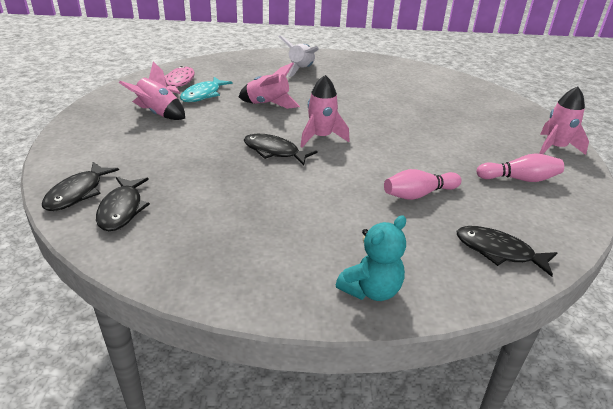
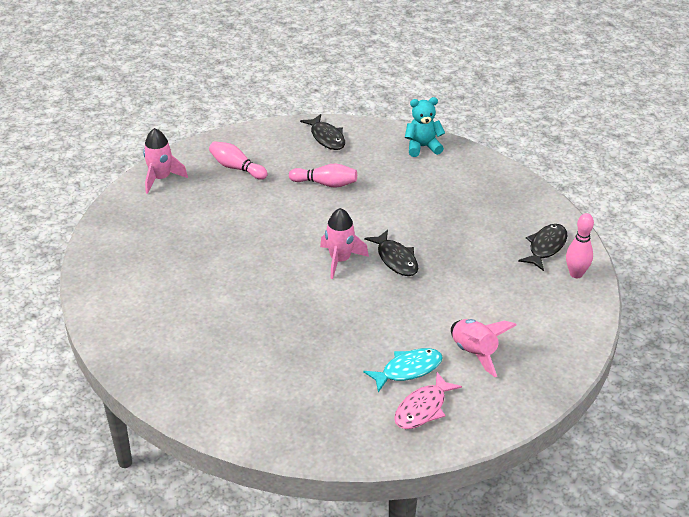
camera: 145 degrees left, 5 degrees up
black fish [42,162,119,211] -> pink bowling pin [566,213,594,278]
pink rocket [239,62,300,109] -> none
white rocket [278,35,319,77] -> none

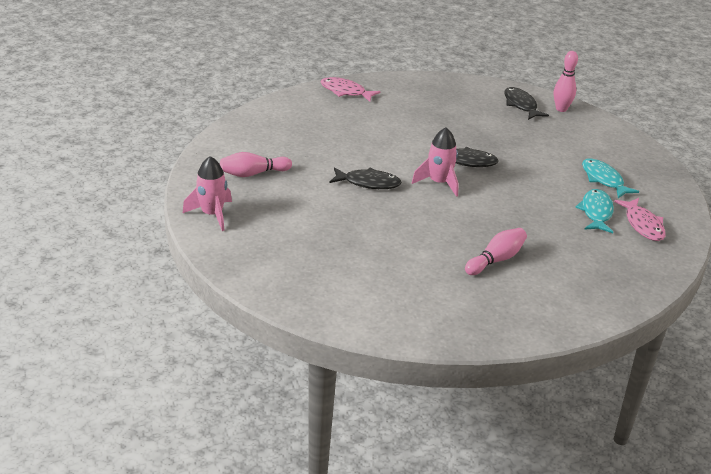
camera: 55 degrees left, 5 degrees down
pink bowling pin [289,163,357,188] -> pink bowling pin moved to [465,228,527,275]
black fish [300,114,345,150] -> black fish moved to [330,167,402,189]
turquoise teddy bear [405,97,445,157] -> pink fish [321,77,381,102]
pink rocket [451,319,516,377] -> turquoise fish [582,158,639,198]

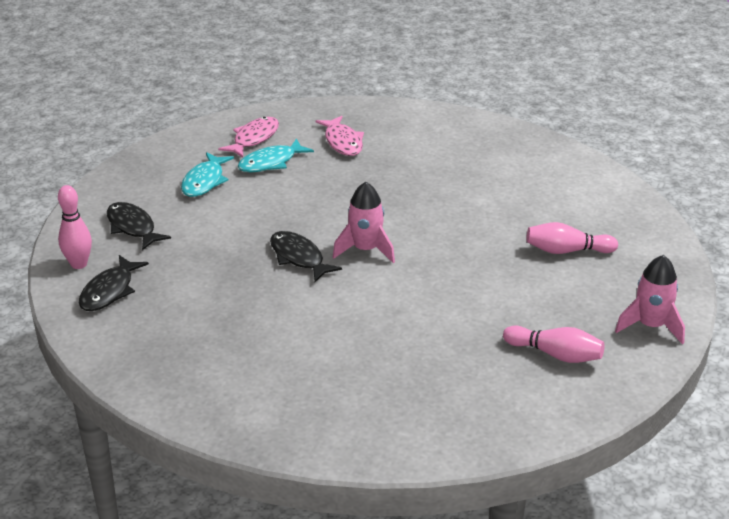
camera: 135 degrees left, 0 degrees up
pink fish [321,77,381,102] -> pink fish moved to [315,116,364,156]
black fish [330,167,402,189] -> black fish moved to [107,202,171,250]
pink bowling pin [465,228,527,275] -> pink bowling pin moved to [526,222,618,254]

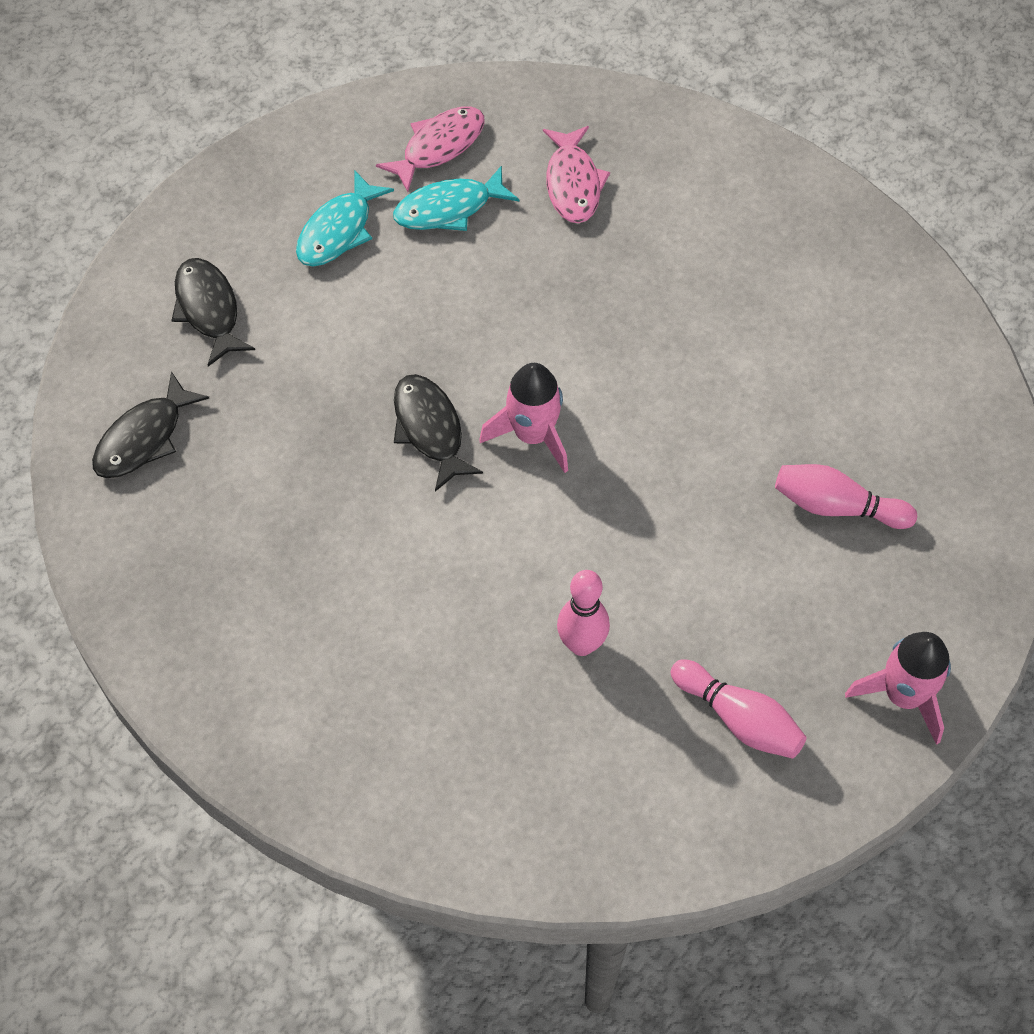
camera: 15 degrees right, 25 degrees up
pink bowling pin [58,185,92,269] -> pink bowling pin moved to [557,570,610,656]

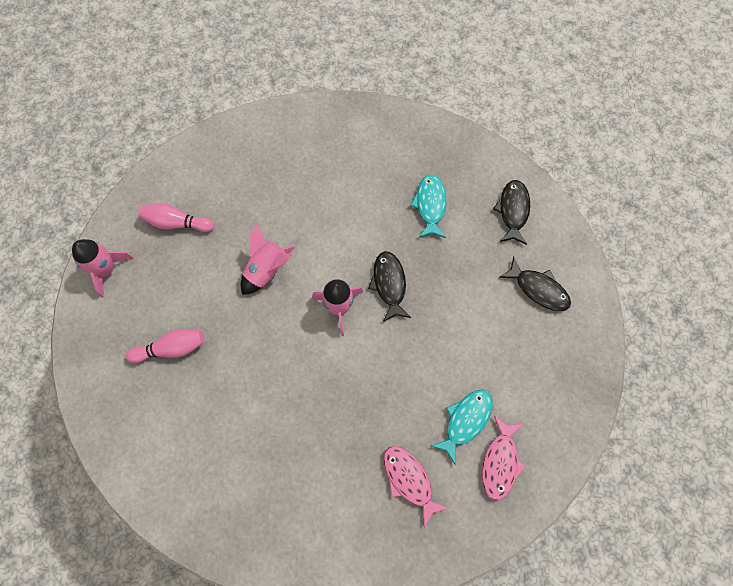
camera: 150 degrees right, 10 degrees up
turquoise fish [296,170,394,266] -> turquoise fish moved to [410,174,447,238]
black fish [394,374,483,491] -> black fish turned 135 degrees counterclockwise [368,251,411,322]
pink bowling pin [557,570,610,656] -> none
none -> pink rocket [241,223,295,295]

